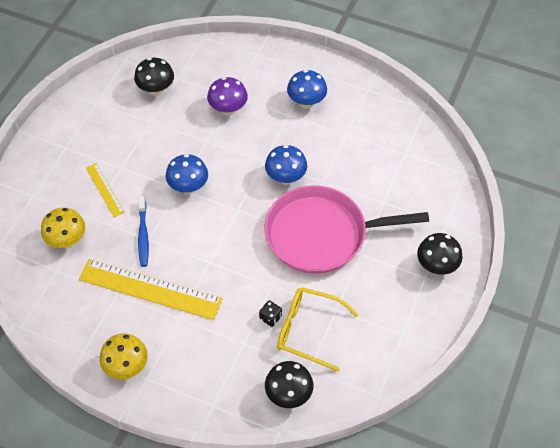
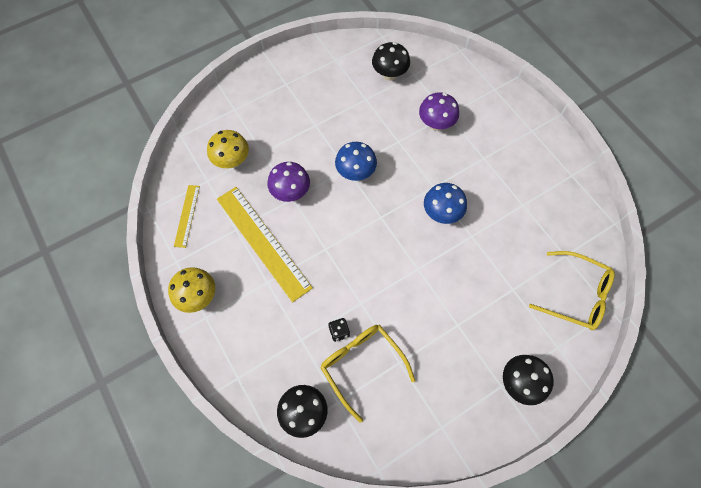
camera: 35 degrees right, 10 degrees up
yellow ruler [86,163,125,217] -> yellow ruler moved to [174,185,200,248]
blue toothbrush [138,196,149,267] -> purple mushroom [267,162,310,202]
pink pan [264,186,429,274] -> none
blue mushroom [287,70,327,108] -> none
none -> yellow glasses [529,251,615,330]

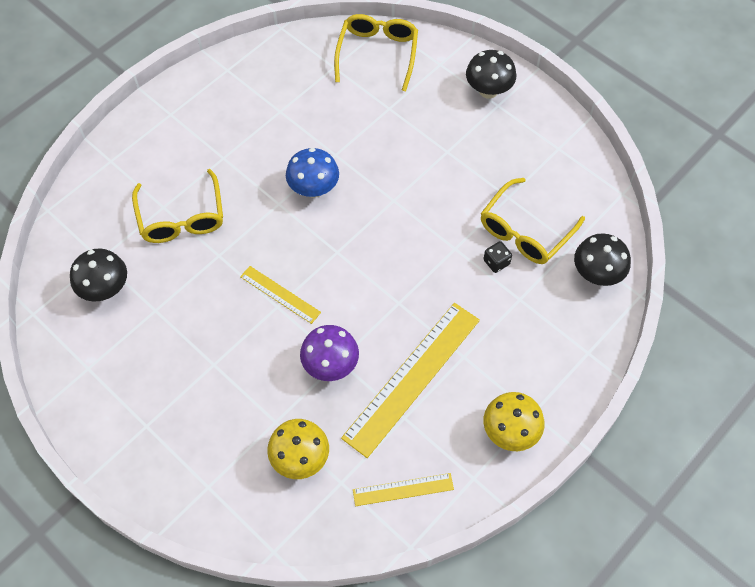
camera: 105 degrees left, 5 degrees down
blue mushroom [335,142,377,181] -> yellow ruler [240,266,321,324]
purple mushroom [419,92,459,131] -> yellow glasses [132,169,223,243]

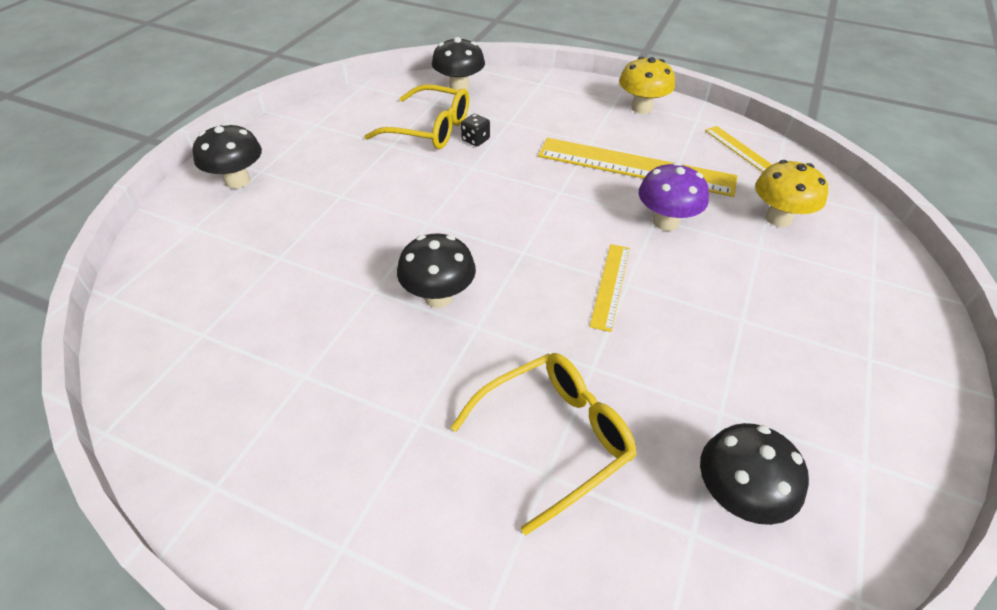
camera: 110 degrees left, 15 degrees down
blue mushroom [286,148,339,198] -> black mushroom [397,233,476,308]
yellow glasses [334,14,418,92] -> none

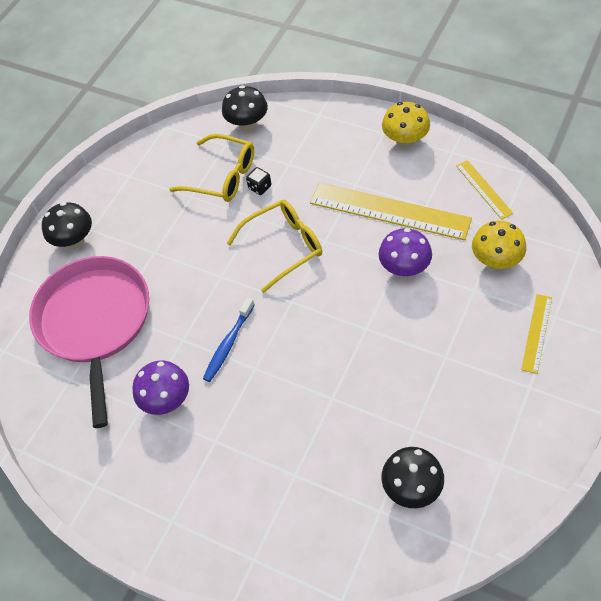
camera: 10 degrees right, 10 degrees up
black mushroom [397,233,476,308] -> blue toothbrush [203,297,255,382]
yellow glasses [450,353,637,535] -> yellow glasses moved to [227,200,322,293]
yellow ruler [589,244,630,332] -> yellow ruler moved to [521,294,552,374]
none -> pink pan [29,256,149,428]
none -> purple mushroom [132,360,189,415]

